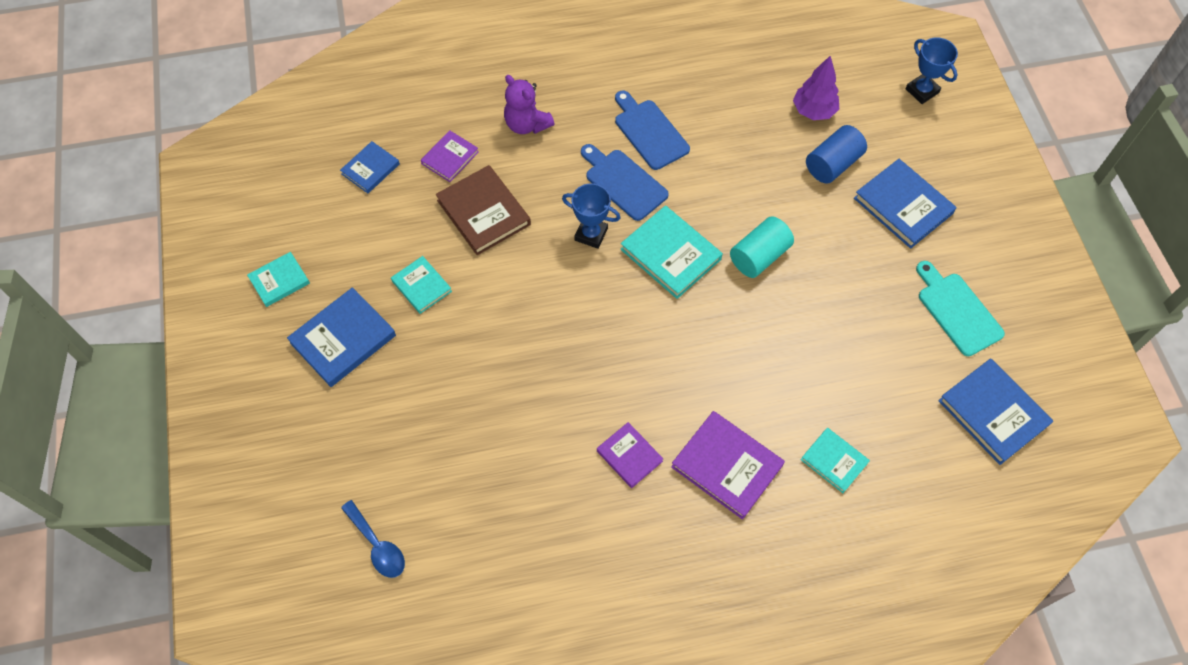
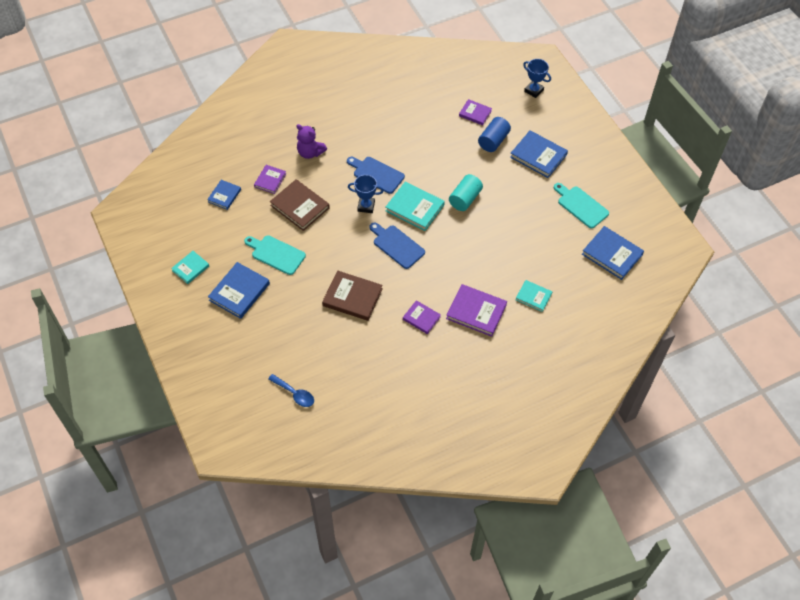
camera: 15 degrees left, 5 degrees down
turquoise book [391,256,452,314] -> turquoise cutting board [244,235,306,275]
blue cutting board [615,90,690,170] -> blue cutting board moved to [369,222,425,269]
purple tree [793,55,839,120] -> purple book [459,99,492,125]
none -> brown book [322,270,383,321]

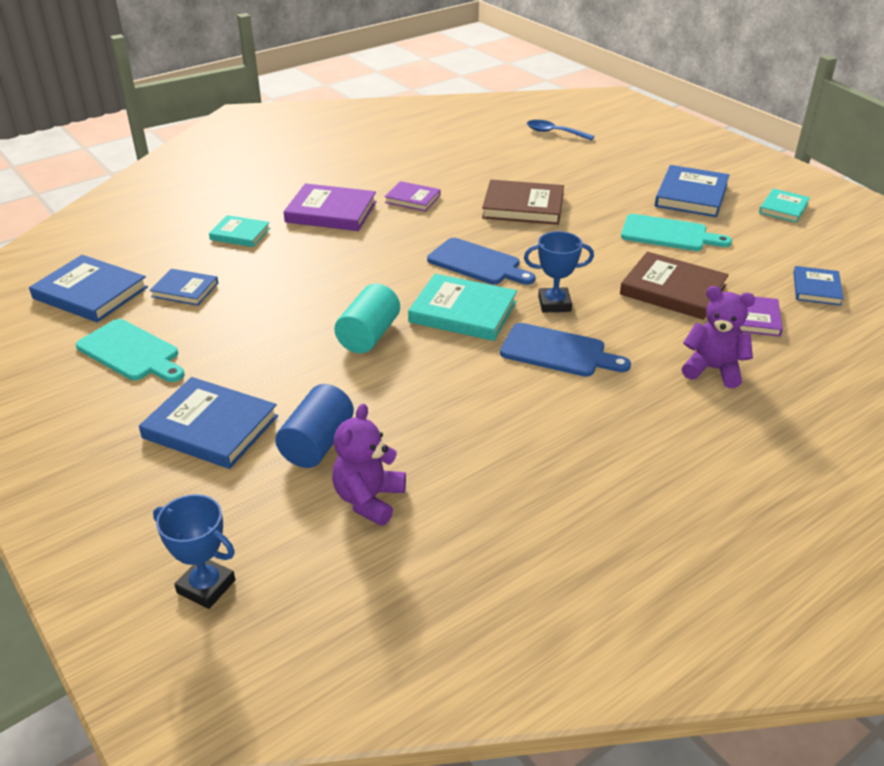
camera: 170 degrees right, 20 degrees down
purple book [459,99,492,125] -> purple teddy bear [332,404,406,526]
none -> blue book [150,269,218,306]

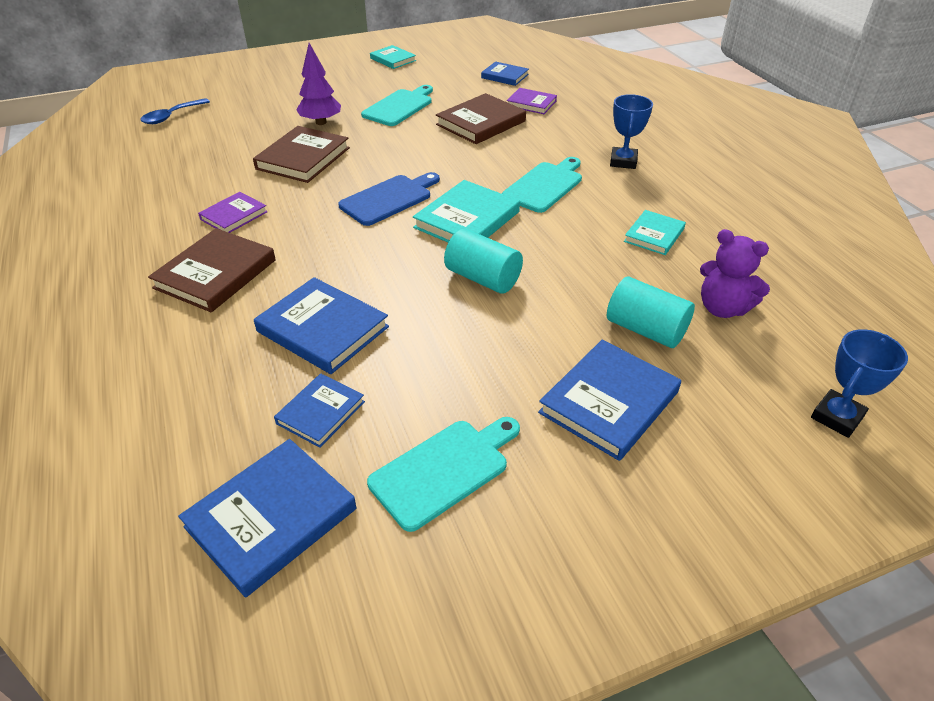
camera: 75 degrees left, 5 degrees up
turquoise book [209,215,270,247] -> turquoise book moved to [624,210,686,255]
blue cylinder [275,384,354,468] -> turquoise cylinder [607,276,695,348]
purple book [284,183,377,231] -> brown book [148,228,276,312]
blue cutting board [500,323,631,377] -> turquoise cutting board [502,157,582,213]
blue trophy [524,231,594,313] -> blue trophy moved to [610,94,653,169]
blue book [655,165,729,217] -> blue book moved to [254,277,389,374]
purple teddy bear [682,286,755,388] -> none
none -> purple tree [296,43,341,125]

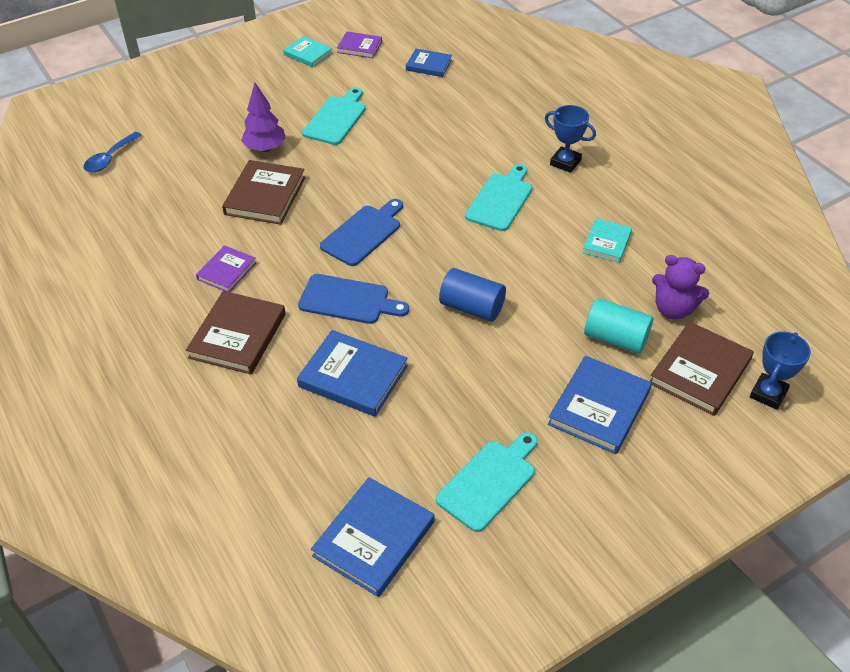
camera: 10 degrees left, 5 degrees up
blue book [274,373,365,448] -> none
turquoise book [413,180,520,242] -> none
brown book [436,93,526,144] -> brown book moved to [650,321,754,416]
turquoise cylinder [444,229,523,294] -> blue cylinder [439,268,506,322]
purple book [507,88,557,114] -> purple book moved to [337,32,382,58]
blue trophy [610,94,653,169] -> blue trophy turned 60 degrees counterclockwise [545,105,596,173]
none -> blue cutting board [298,274,409,324]

